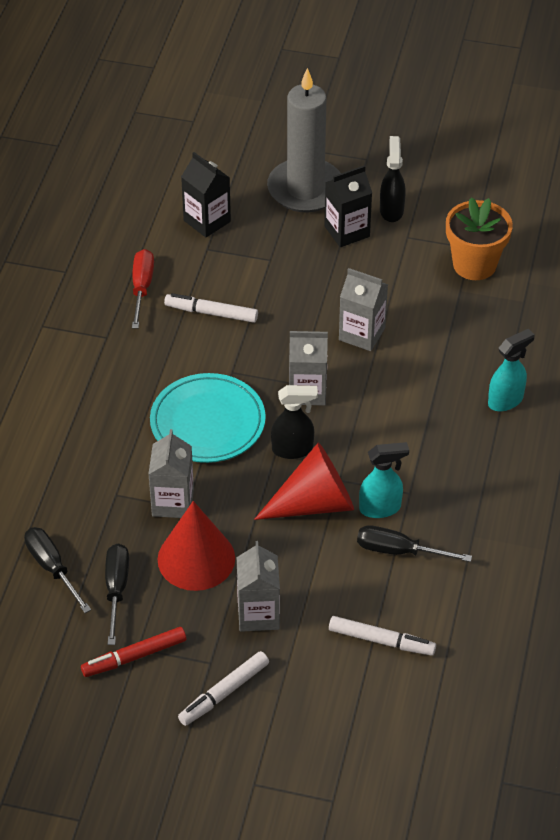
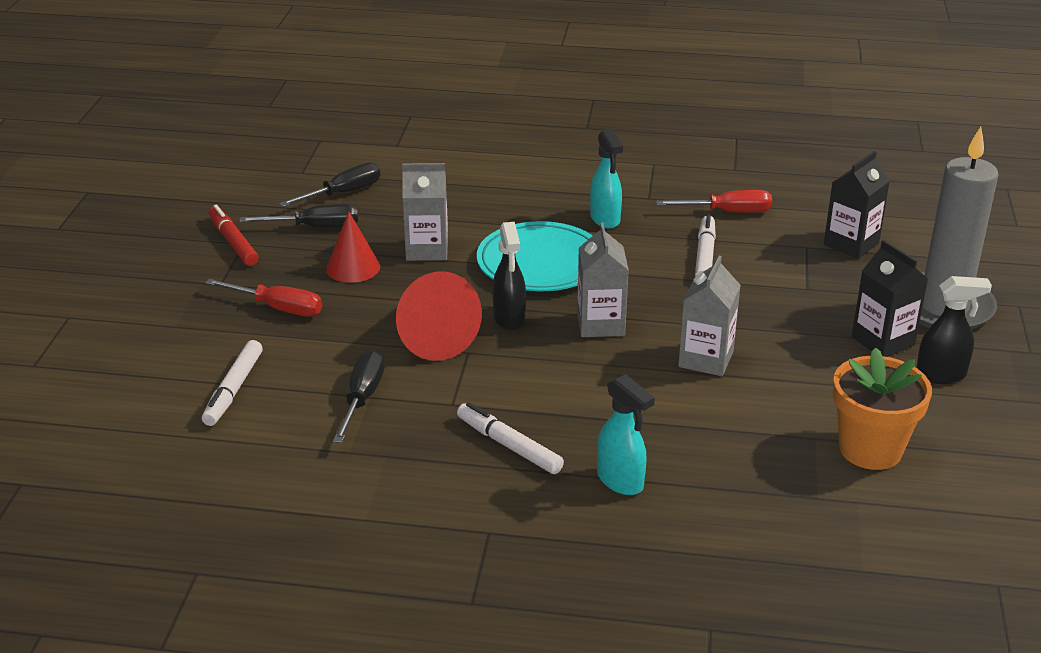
camera: 85 degrees right, 15 degrees down
red cone [157,501,235,591] -> red cone [326,211,380,283], size x0.66
white marker [178,651,269,726] -> white marker moved to [457,402,564,474]
grey carton [237,541,280,632] -> red screwdriver [205,279,322,316]
turquoise spray bottle [359,442,409,518] -> turquoise spray bottle moved to [590,129,623,229]

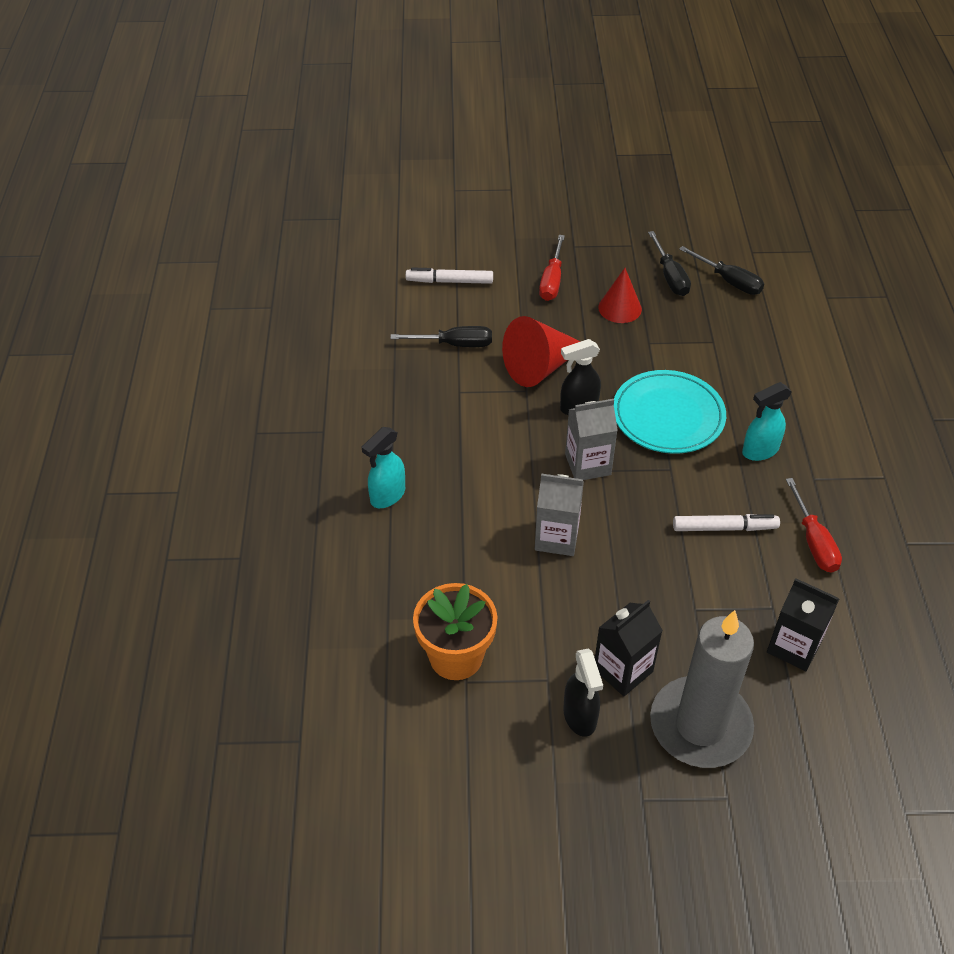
camera: 80 degrees right, 15 degrees up
red marker [209,204,259,266] -> none
grey carton [402,163,448,261] -> none
white marker [457,402,564,474] -> none

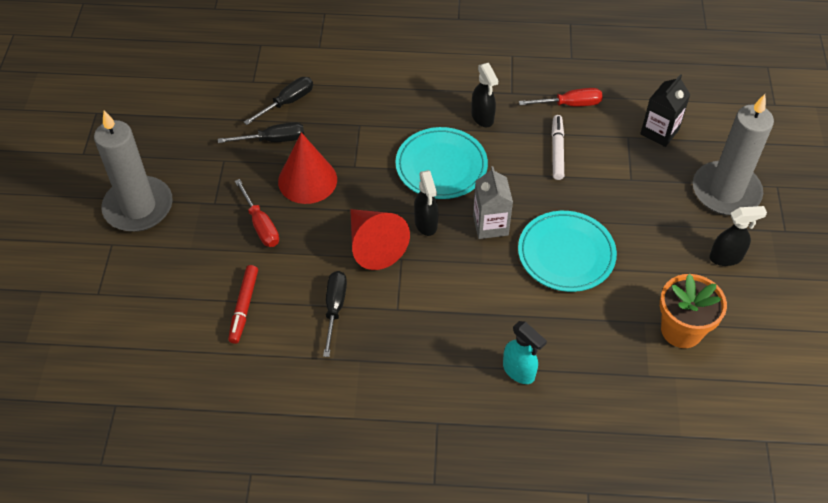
camera: 85 degrees left, 5 degrees up
white marker [405,268,493,284] -> red marker [228,265,258,344]
grey carton [535,474,584,556] -> turquoise plate [518,211,617,292]
red screwdriver [539,235,565,301] -> red screwdriver turned 45 degrees clockwise [235,179,279,247]
black carton [595,600,663,696] -> none
red cone [598,268,642,323] -> red cone [278,132,337,204], size x1.52
turquoise spray bottle [742,382,792,461] -> black spray bottle [471,63,499,127]
none -> grey candle [94,110,173,232]

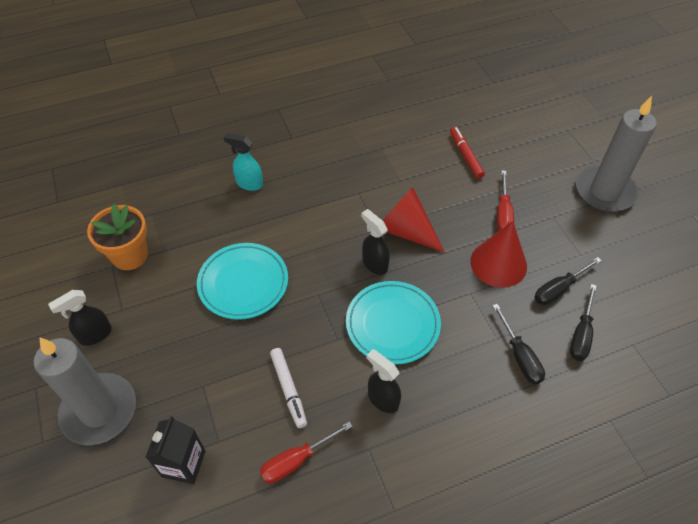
camera: 155 degrees right, 0 degrees up
red screwdriver [235,179,279,247] -> red screwdriver turned 120 degrees counterclockwise [497,170,514,231]
black screwdriver [323,271,347,357] -> black screwdriver moved to [492,304,545,384]
grey carton [473,166,513,239] -> none

